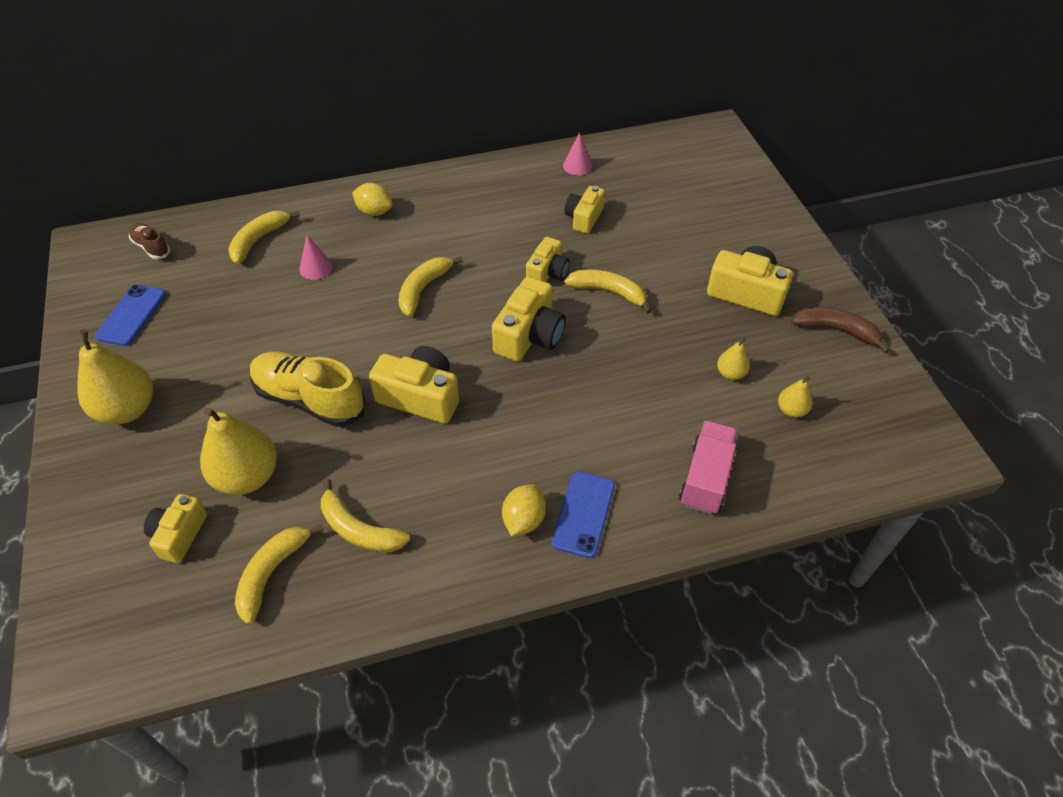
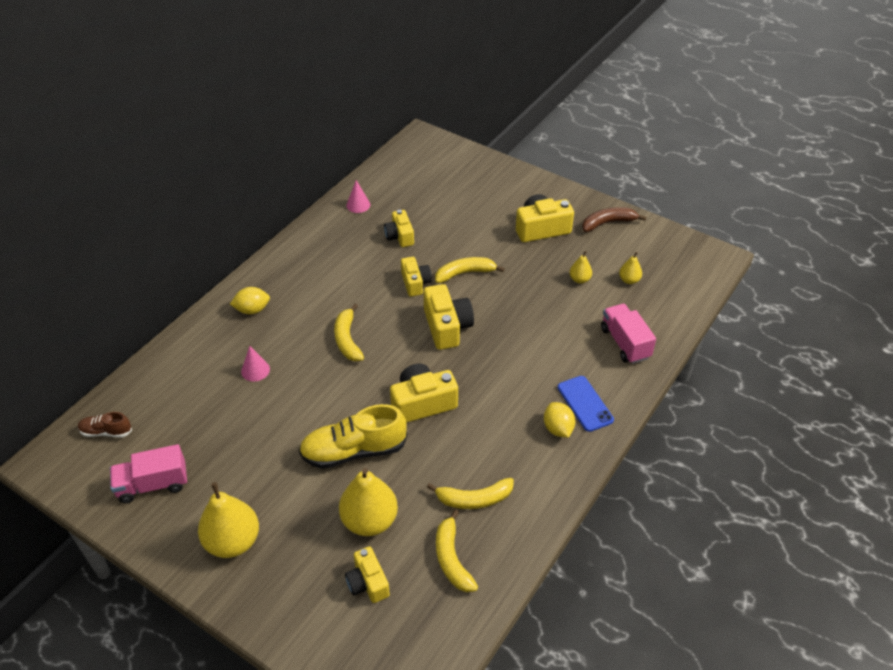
camera: 40 degrees left, 5 degrees down
blue phone [95,285,166,346] -> pink truck [110,444,187,504]
yellow banana [228,211,300,264] -> none

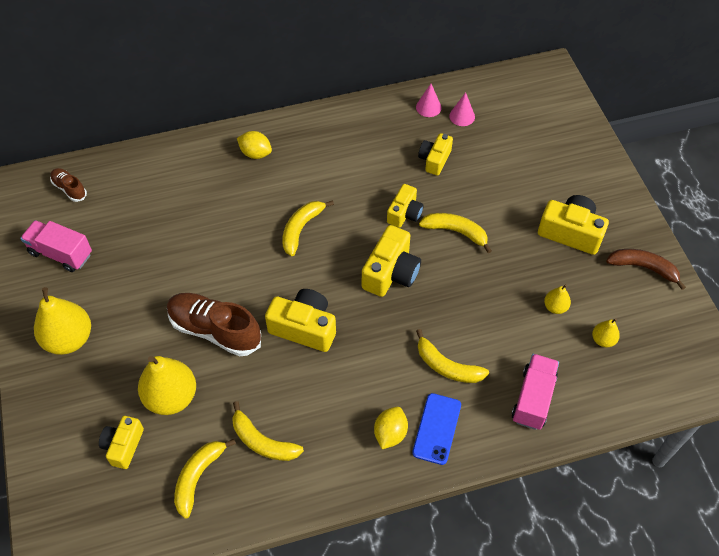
camera: 40 degrees right, 10 degrees up
pink cone [241,346,270,382] -> pink cone moved to [449,92,475,126]
yellow shoe [299,404,407,469] -> brown shoe [167,293,261,356]
none -> yellow banana [416,329,489,383]

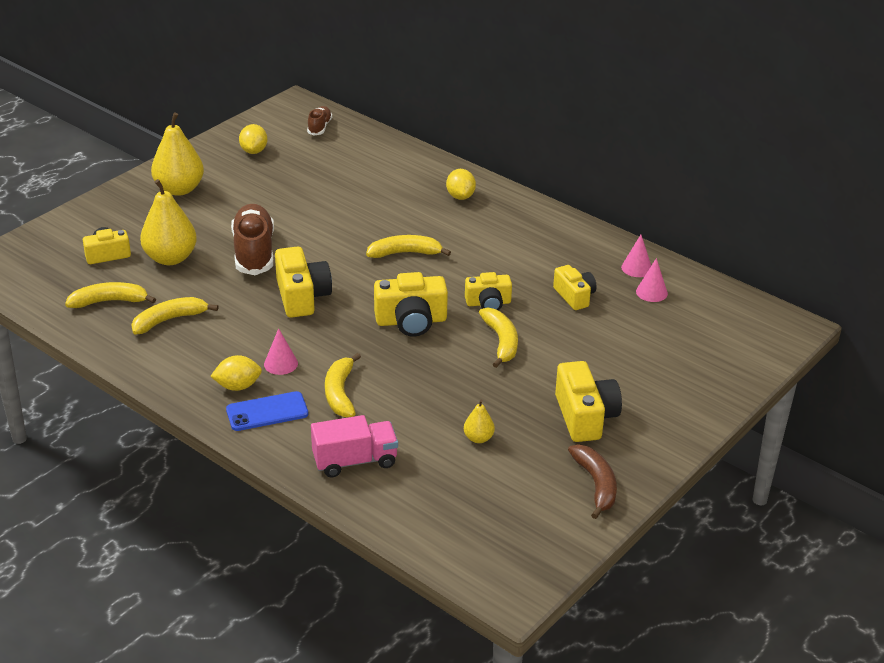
camera: 55 degrees right, 20 degrees down
pink truck [20,220,92,272] -> yellow lemon [239,124,267,154]
yellow banana [232,401,304,461] -> yellow banana turned 60 degrees clockwise [131,297,219,335]
yellow camera [418,133,453,175] -> yellow camera turned 75 degrees clockwise [553,265,597,310]
yellow pear [592,318,620,347] -> none
none -> pink cone [264,328,298,375]

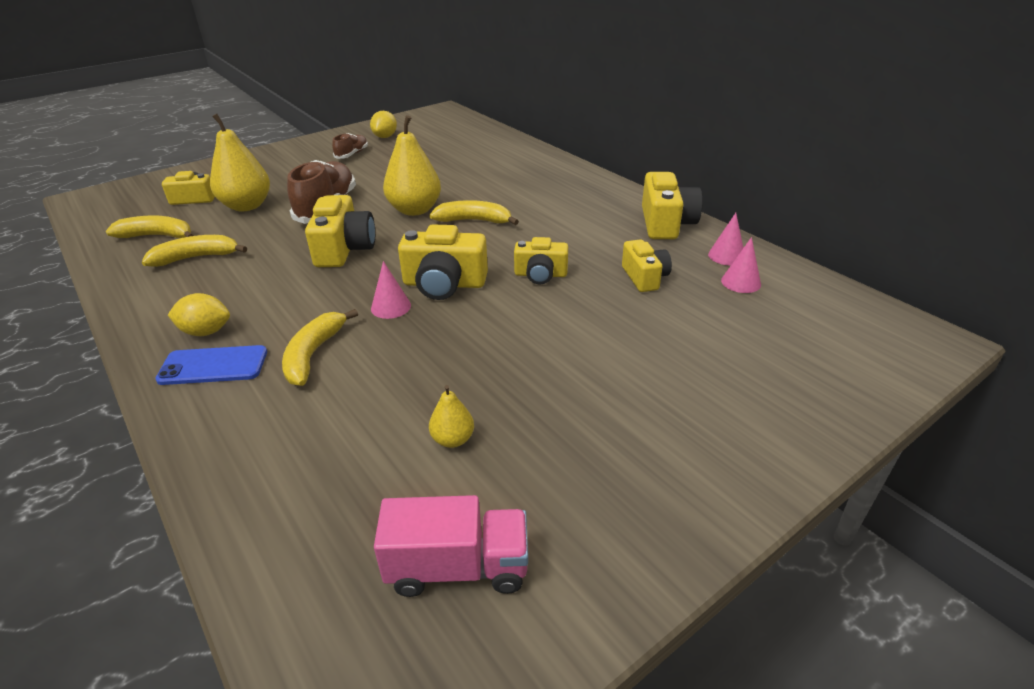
camera: 15 degrees right, 0 degrees up
yellow pear [151,113,204,196] -> yellow pear moved to [383,115,441,216]
pink cone [264,328,298,375] -> pink cone moved to [371,261,411,319]
brown shoe [307,106,332,136] -> brown shoe moved to [332,133,368,159]
pink truck [311,415,398,477] -> pink truck moved to [374,495,528,597]
yellow lemon [446,169,476,200] -> none
yellow banana [479,307,518,368] -> none
yellow camera [555,361,622,442] -> yellow camera moved to [642,172,703,239]
brown banana [568,444,617,519] -> none

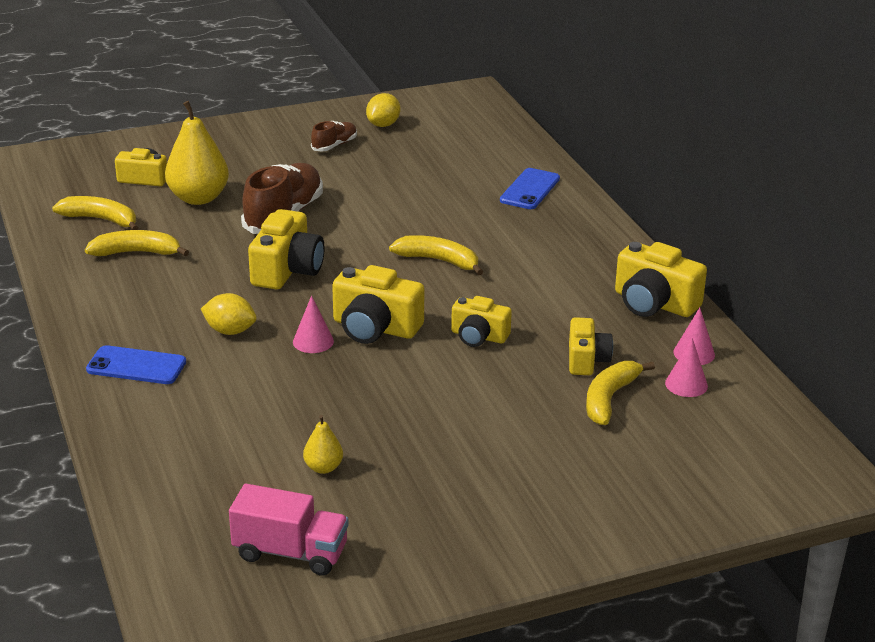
camera: 15 degrees right, 5 degrees down
yellow lemon [168,293,230,336] -> yellow lemon moved to [201,293,257,335]
yellow banana [282,309,358,386] -> yellow banana moved to [586,361,655,425]
yellow pear [383,115,441,216] -> none
yellow camera [642,172,703,239] -> yellow camera turned 105 degrees clockwise [615,242,707,317]
none -> blue phone [500,168,560,209]

